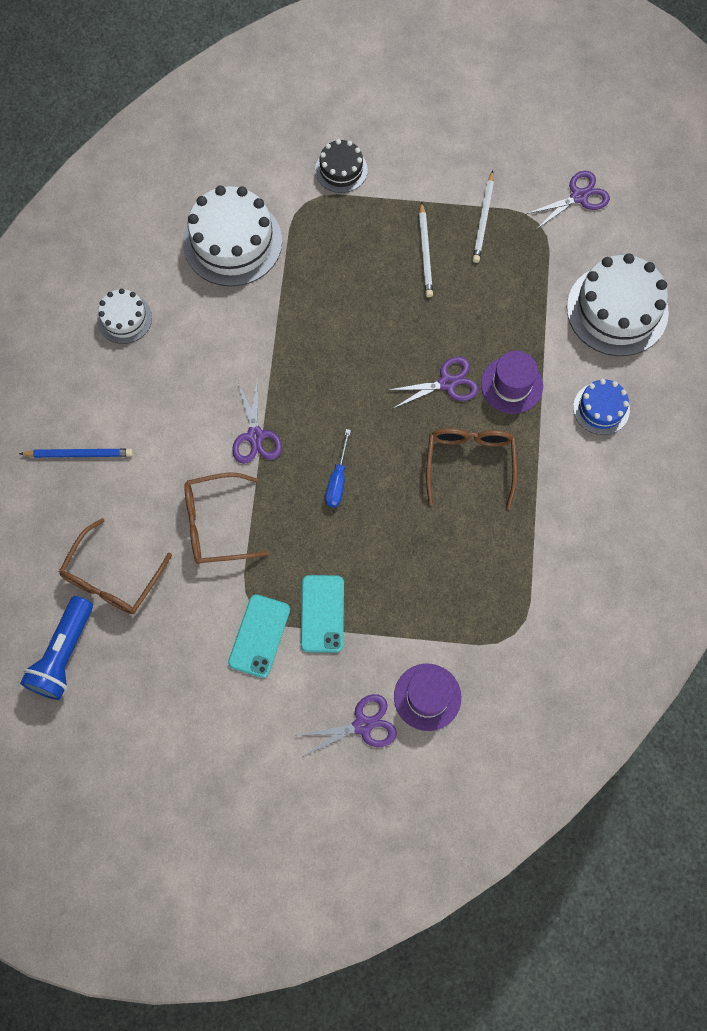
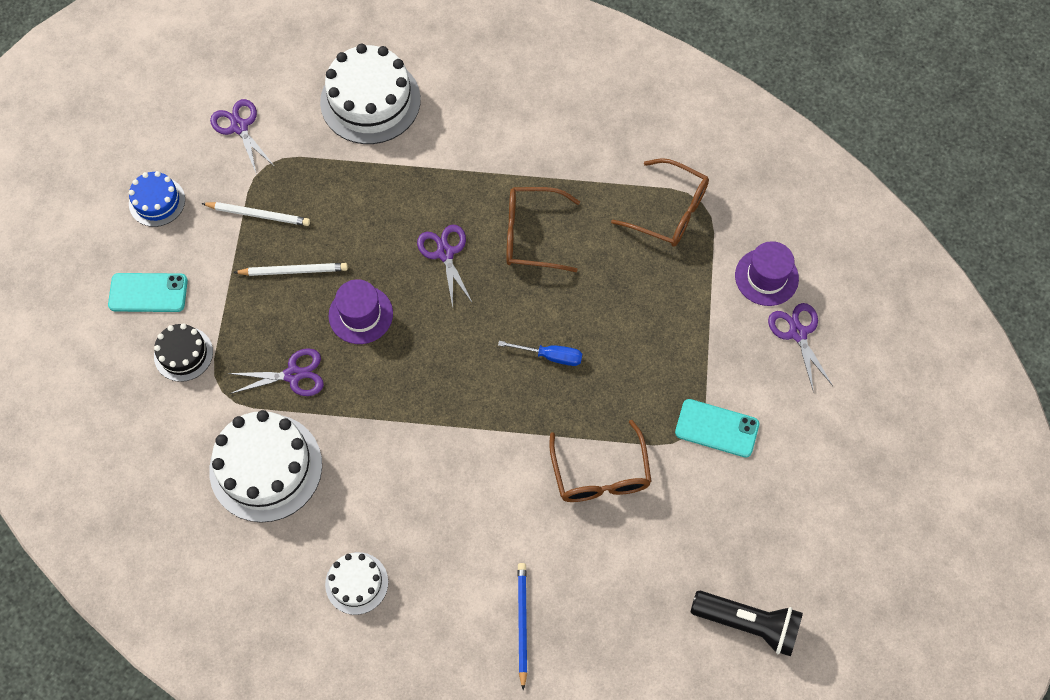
camera: 90 degrees left, 5 degrees down
blue flashlight [20,596,93,700] -> black flashlight [691,590,803,656]
brown glasses [59,518,172,614] -> brown glasses moved to [611,158,709,247]
purple scissors [232,378,282,464] -> purple scissors moved to [228,348,324,396]
turquoise phone [301,575,344,653] -> turquoise phone moved to [108,273,188,312]
purple hat [481,351,543,414] -> purple hat moved to [329,279,393,344]
blue cake [573,379,630,435] -> blue cake moved to [129,171,185,227]

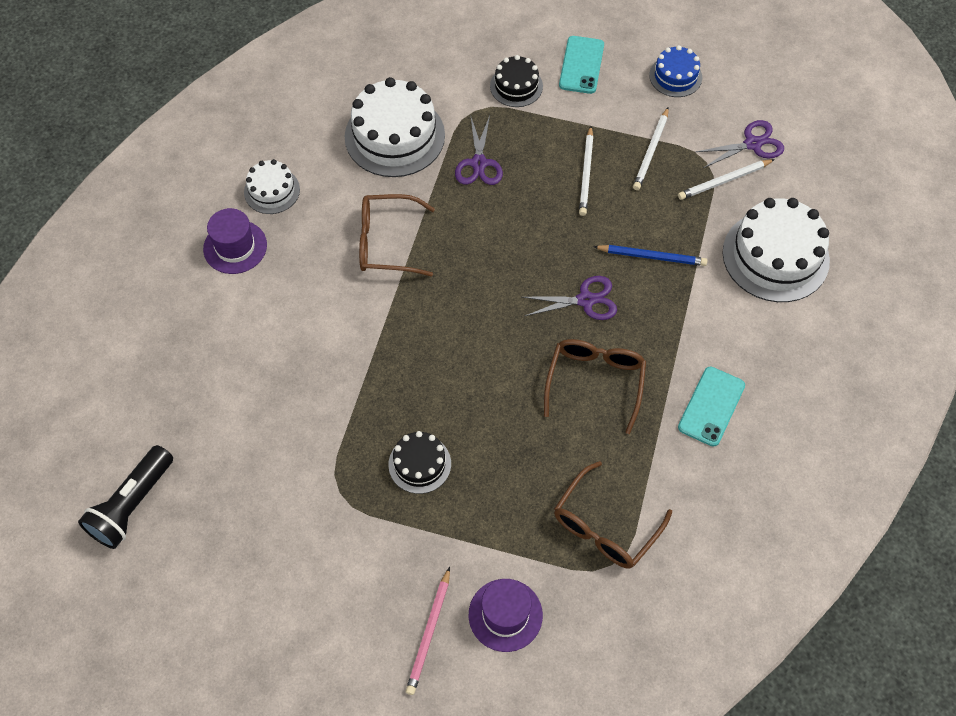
camera: 100 degrees right, 5 degrees down
purple hat [329,279,393,344] -> purple hat moved to [203,208,267,274]
blue screwdriver [498,341,582,366] -> none
blue pencil [517,563,527,691] -> blue pencil moved to [593,245,707,266]
brown glasses [549,420,652,502] -> brown glasses moved to [359,194,435,277]
turquoise phone [675,399,759,458] -> turquoise phone moved to [678,367,745,447]
purple scissors [768,303,833,392] -> pink pencil [406,567,450,695]
none -> black cake [388,431,451,494]
none -> white pencil [678,159,775,200]

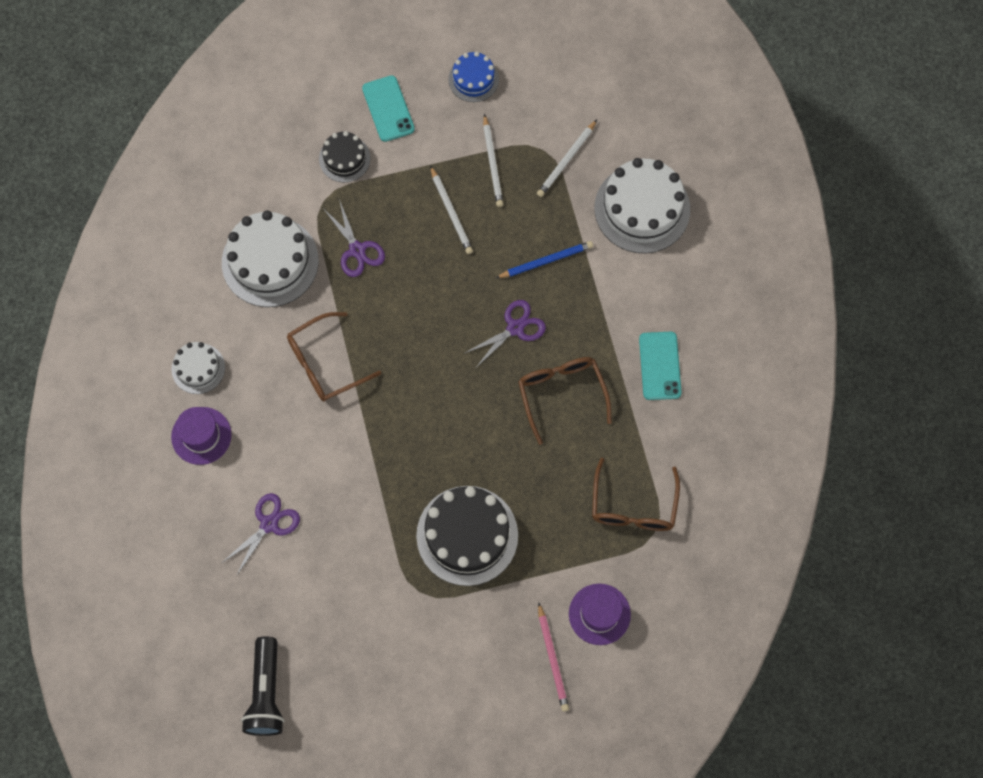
camera: 30 degrees left, 10 degrees up
black cake [388,431,451,494] -> black cake [416,486,518,586], size x1.85
purple scissors [696,120,784,168] -> purple scissors moved to [223,493,300,576]

